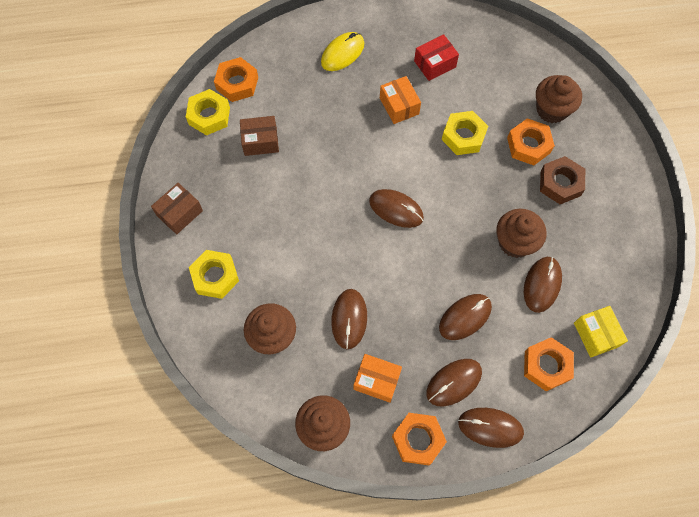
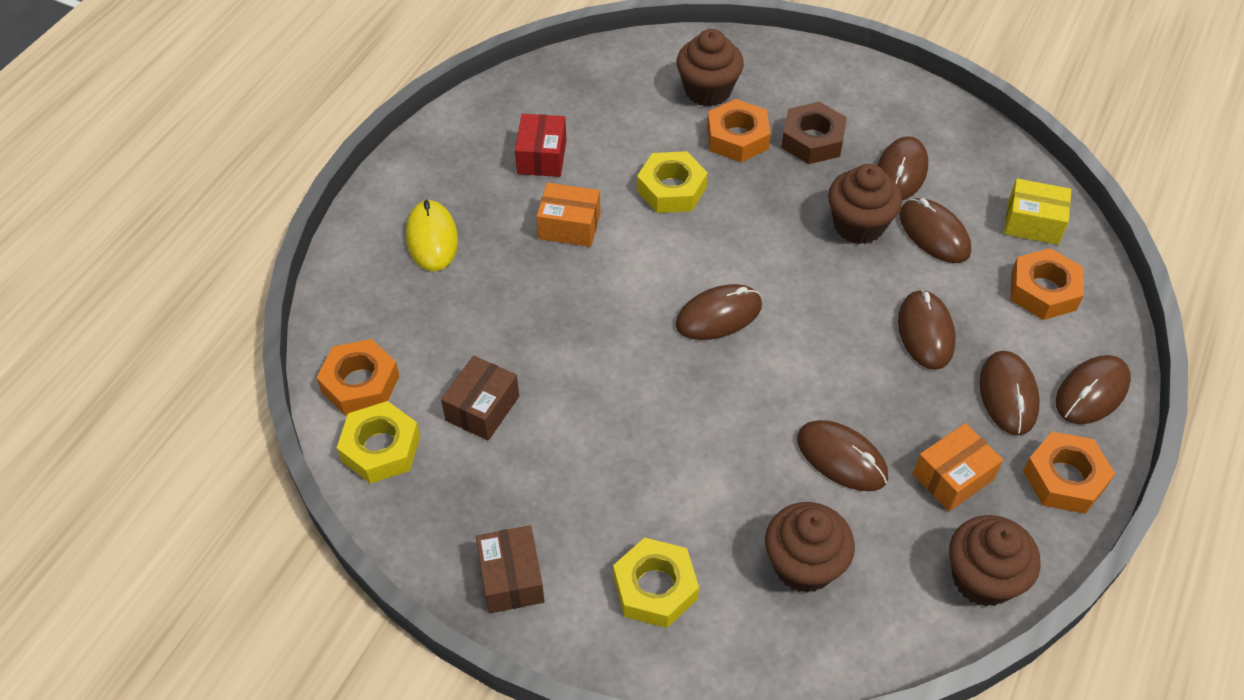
camera: 55 degrees left, 15 degrees down
none -> brown mouse [877,136,928,200]

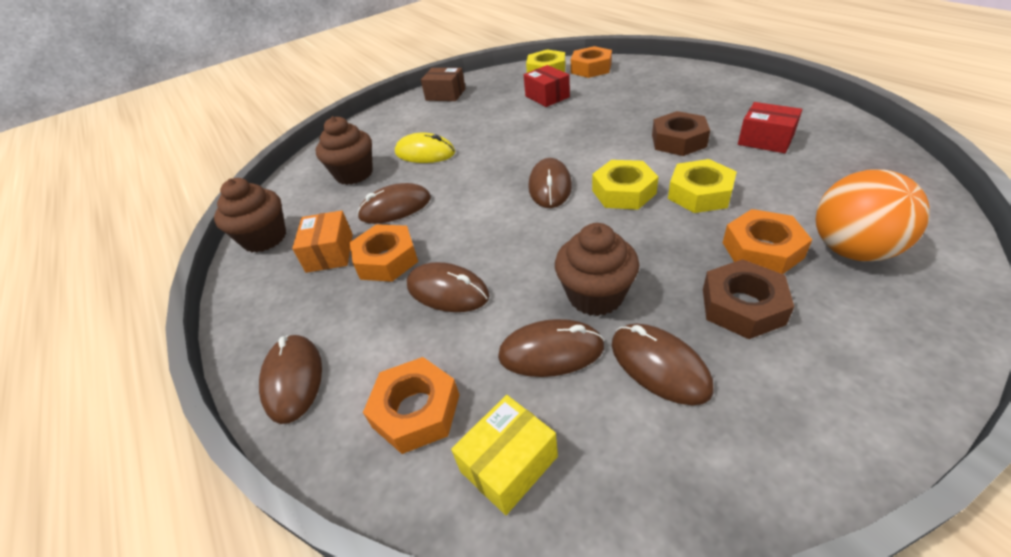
camera: 125 degrees right, 10 degrees down
yellow mouse [406,199,458,271] -> yellow mouse moved to [395,133,455,163]
brown box [441,356,519,440] -> red box [524,65,570,107]
orange box [537,183,600,247] -> brown nut [652,111,710,156]
yellow nut [613,537,699,628] -> yellow nut moved to [592,160,659,210]
brown cupcake [677,29,744,107] -> orange ball [816,169,930,261]
brown mouse [979,351,1040,435] -> none
orange nut [1023,431,1115,514] -> orange nut moved to [349,224,418,282]

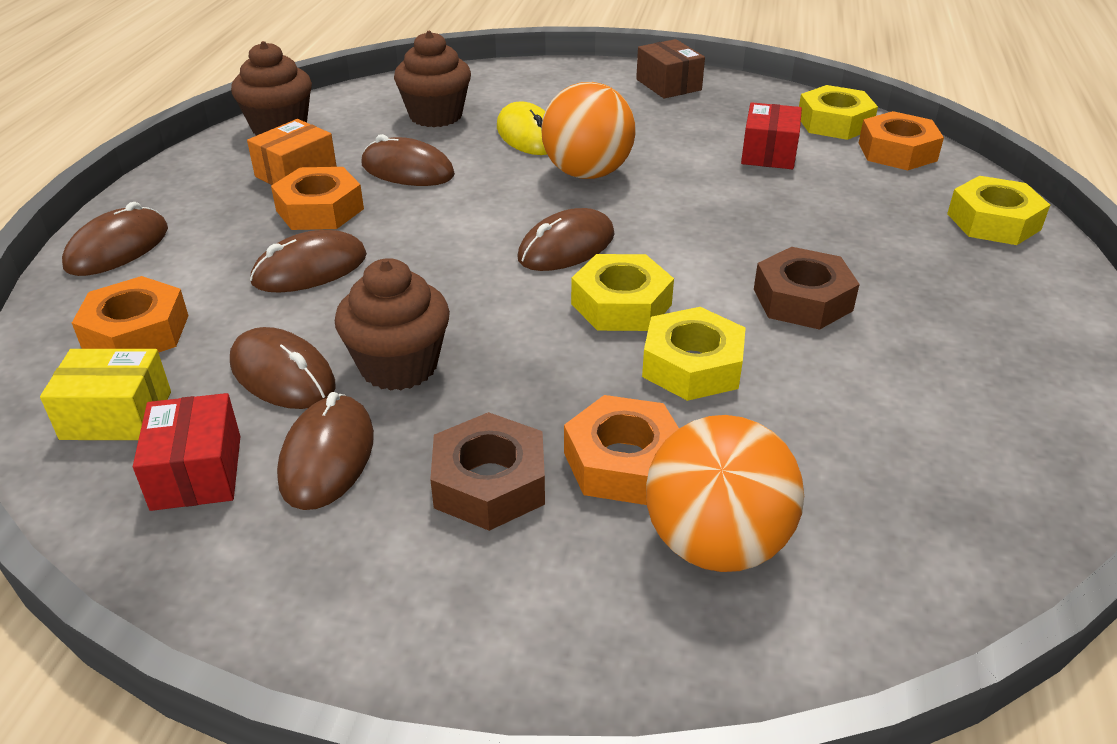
camera: 40 degrees right, 5 degrees down
brown mouse [407,262,489,312] -> brown mouse turned 75 degrees clockwise [250,230,367,293]
red box [738,102,802,153] -> red box moved to [133,393,241,511]
none -> orange ball [541,82,636,179]
none -> yellow nut [947,176,1050,245]

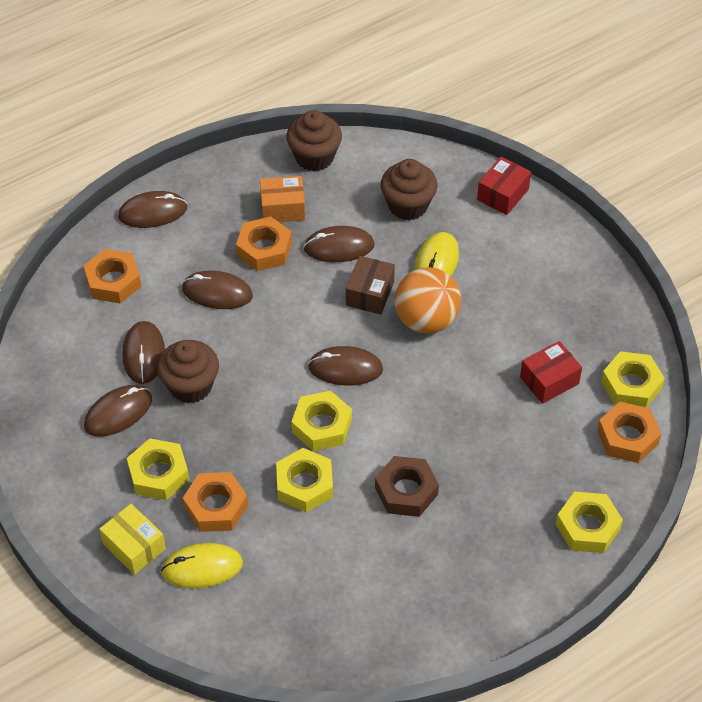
camera: 45 degrees right, 15 degrees up
yellow box [40,349,171,440] -> yellow box moved to [99,504,166,575]
red box [133,393,241,511] -> red box moved to [477,157,531,215]
brown mouse [361,134,455,186] -> brown mouse turned 75 degrees counterclockwise [303,226,375,262]
brown nut [430,412,545,531] -> yellow nut [127,438,189,500]
brown box [636,39,705,99] -> brown box moved to [346,256,395,315]
orange ball [646,415,804,572] -> yellow mouse [161,543,243,588]

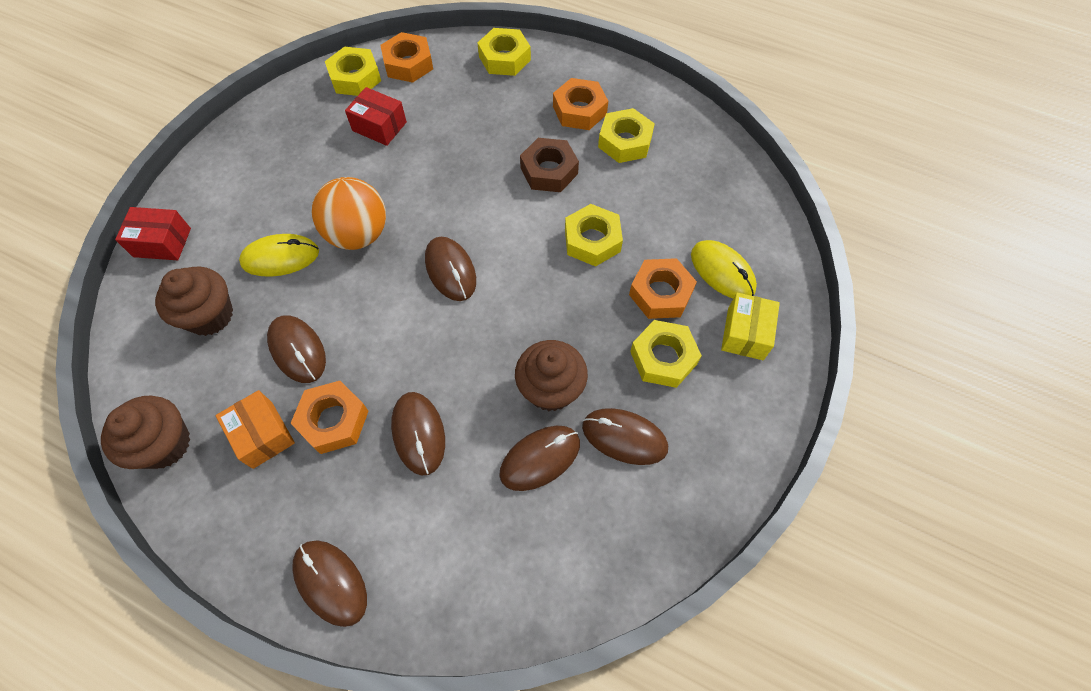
camera: 120 degrees left, 10 degrees up
orange nut [84,249,141,304] -> orange nut moved to [553,78,608,130]
yellow nut [291,391,352,451] -> yellow nut moved to [598,108,655,163]
brown box [346,256,395,315] -> none

